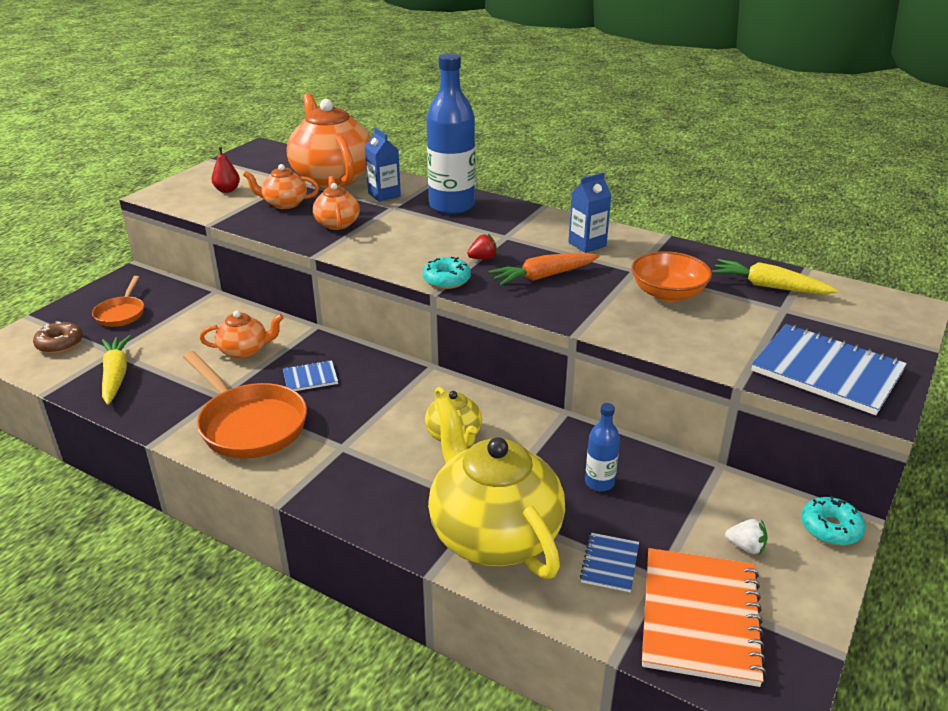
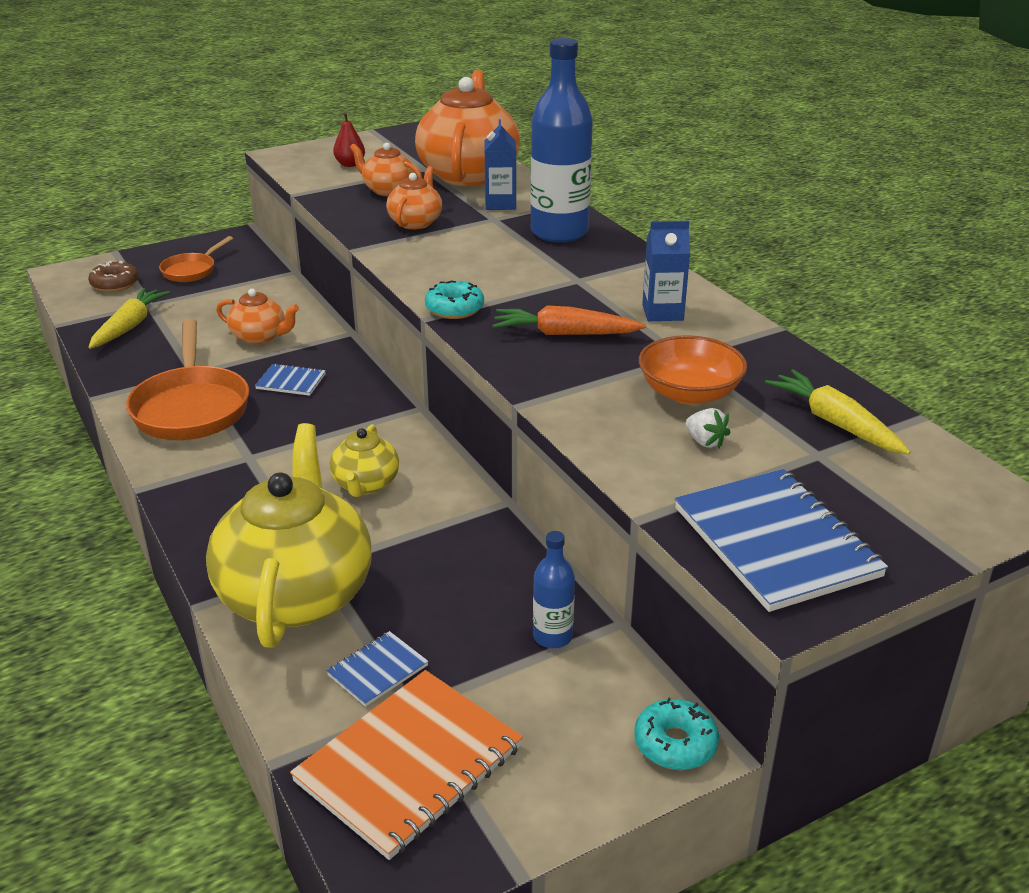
camera: 30 degrees right, 0 degrees up
red strawberry [467,234,498,259] -> none
blue bottle [585,403,620,491] -> blue bottle moved to [533,531,575,648]
white strawberry [725,519,767,554] -> white strawberry moved to [686,408,731,448]

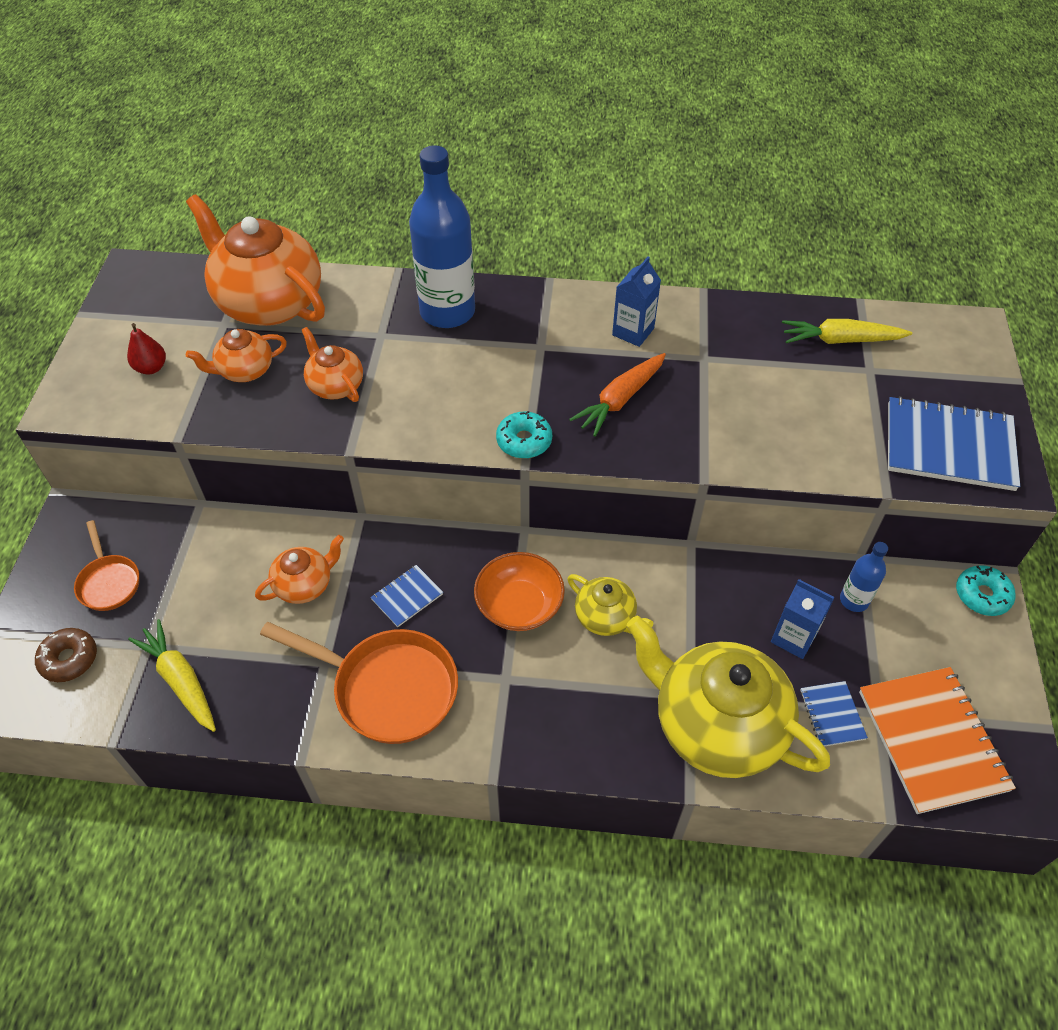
camera: 55 degrees left, 20 degrees up
blue carton [485,119,516,210] -> blue carton moved to [771,579,834,659]
orange bowl [639,335,747,405] -> orange bowl moved to [474,552,565,631]
white strawberry [686,408,731,448] -> none

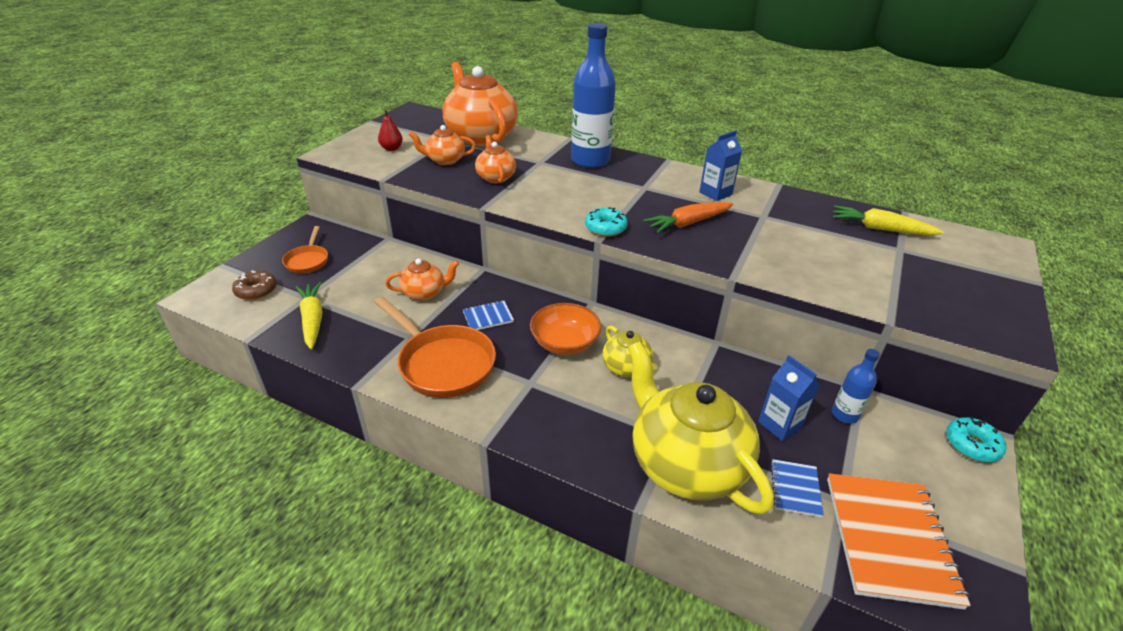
camera: 20 degrees right, 15 degrees down
blue notebook [888,396,1020,491] -> none

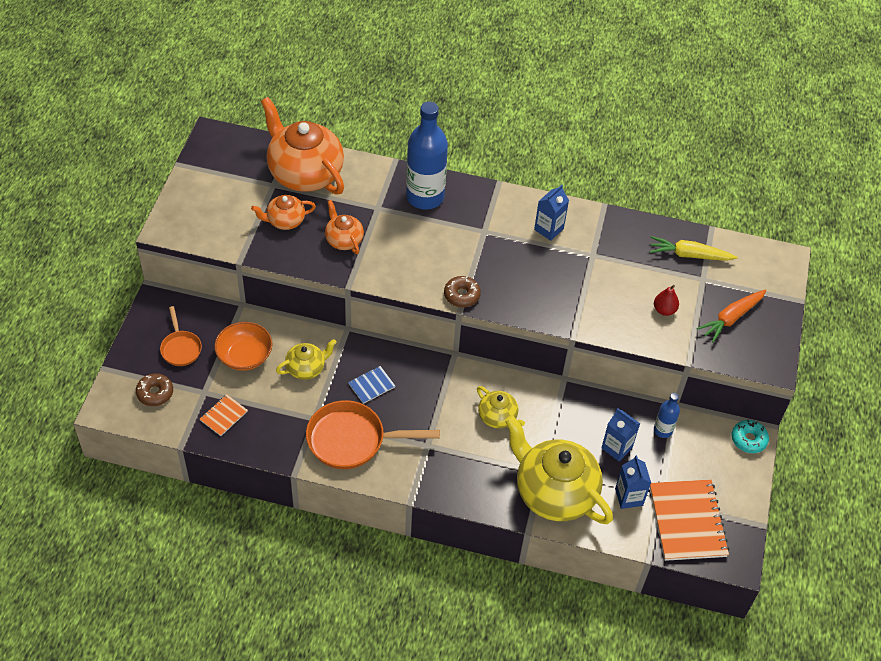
camera: 15 degrees left, 15 degrees up
yellow carrot [295,282,323,349] -> orange notebook [200,394,248,436]
orange pan [374,296,496,398] -> orange pan turned 150 degrees clockwise [306,400,440,469]
red pear [378,109,403,151] -> red pear moved to [654,285,679,316]
orange teapot [385,259,459,301] -> yellow teapot [276,339,337,380]
orange bowl [530,303,601,355] -> orange bowl moved to [214,322,272,371]
turquoise donut [585,207,628,237] -> brown donut [444,276,481,307]
orange carrot [643,202,733,233] -> orange carrot moved to [697,290,766,343]
blue notebook [771,459,824,517] -> blue carton [615,455,651,509]

